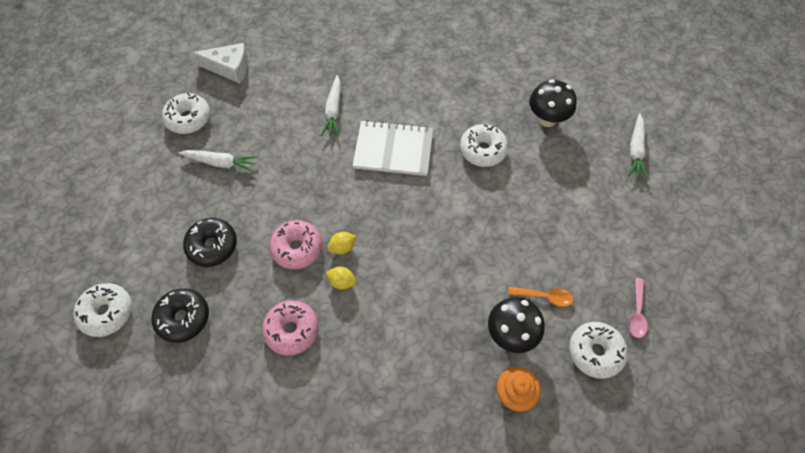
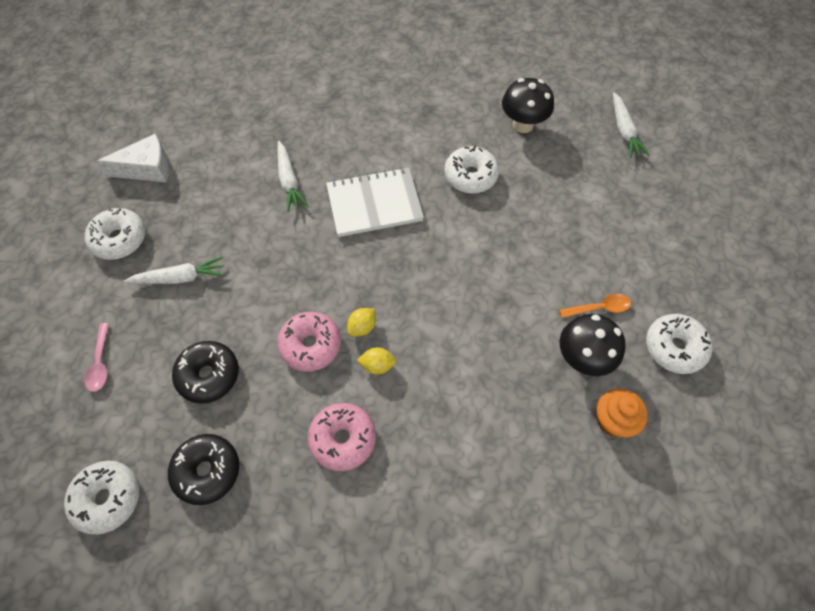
camera: 20 degrees left, 0 degrees up
pink spoon [628,278,648,338] -> pink spoon moved to [84,323,109,392]

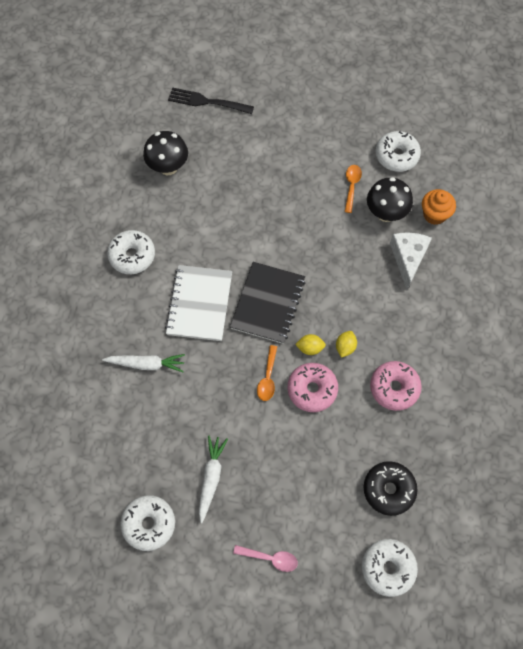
camera: 70 degrees left, 5 degrees up
white cheese [96,134,169,182] -> white cheese moved to [390,233,432,290]
black donut [172,341,239,404] -> none
yellow lemon [347,308,376,336] -> yellow lemon turned 60 degrees counterclockwise [295,334,326,355]
white donut [444,145,499,194] -> white donut moved to [107,230,155,274]
white carrot [613,92,650,158] -> black fork [168,87,254,114]
none -> black notebook [230,262,305,344]
none -> orange spoon [257,345,277,401]

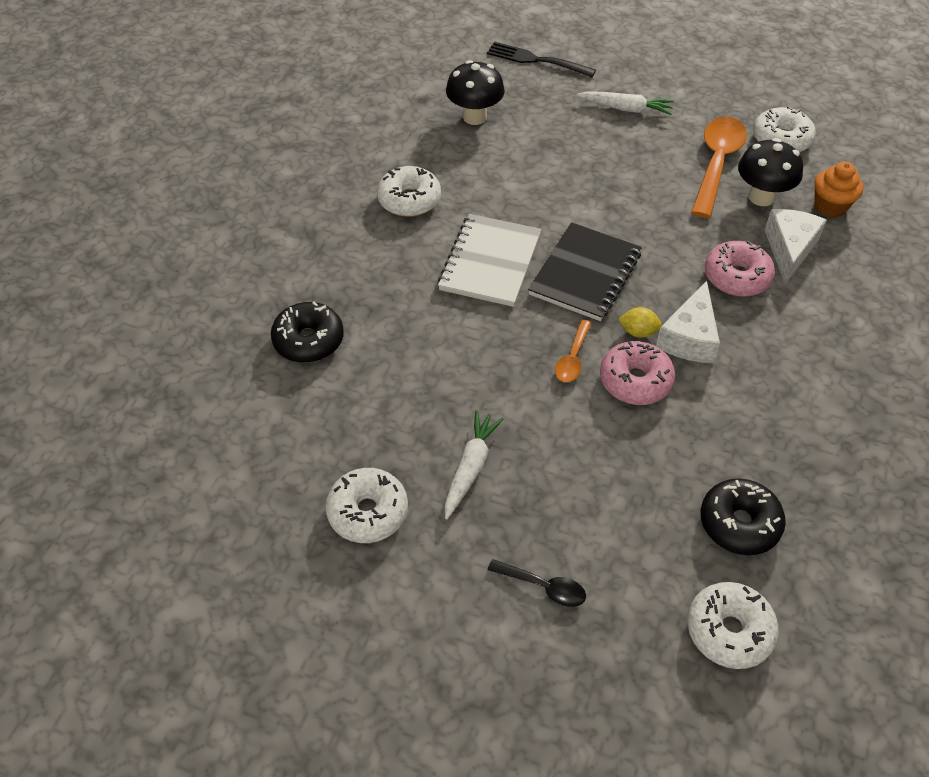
camera: 10 degrees right, 15 degrees down
white carrot [102,354,185,372] -> white carrot moved to [577,91,674,115]
pink spoon [233,545,298,572] -> black spoon [488,559,586,607]
yellow lemon [336,331,357,358] -> white cheese [656,281,720,363]
orange spoon [345,165,362,213] -> orange spoon [691,116,747,218], size x1.97
pink donut [370,361,422,411] -> pink donut moved to [705,241,775,297]
none -> black donut [271,302,344,363]

